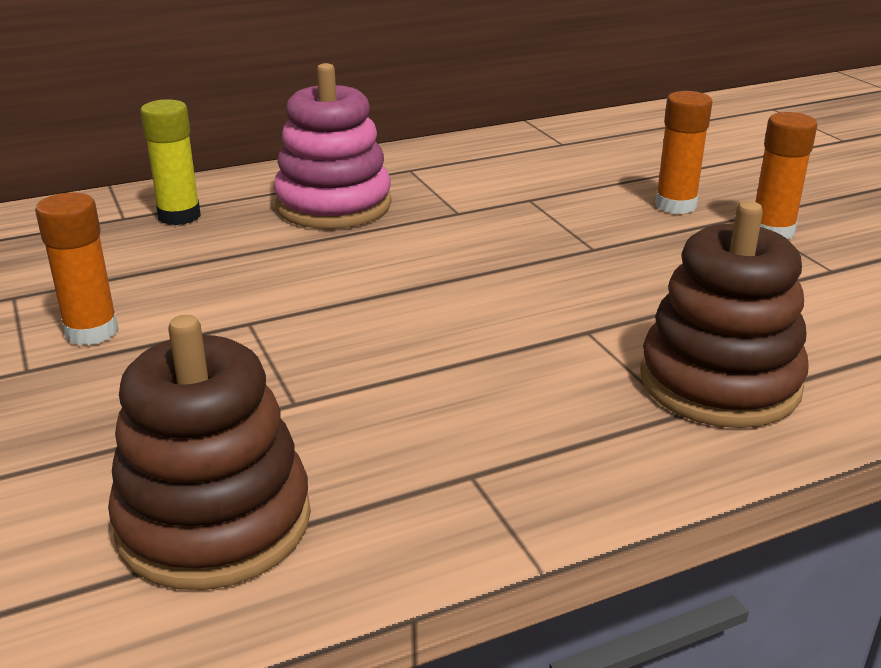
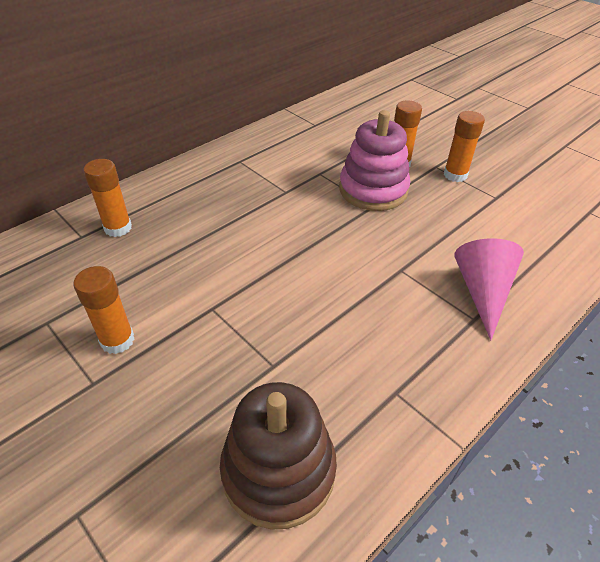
camera: 20 degrees left, 15 degrees up
yellow glue stick [140,99,201,225] -> orange glue stick [83,159,132,237]
pink stacking toy [273,63,392,229] -> pink stacking toy moved to [339,110,410,211]
brown stacking toy [640,201,809,428] -> pink cone [454,238,524,340]

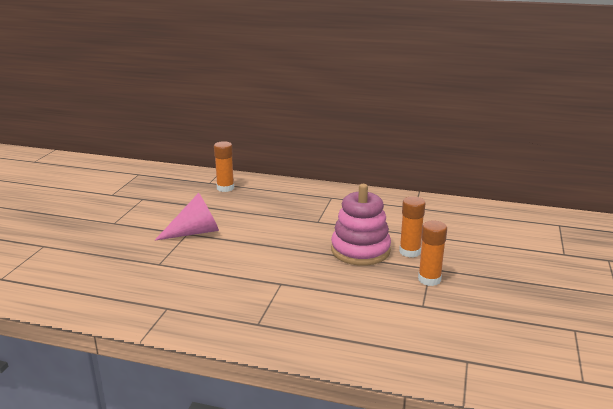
camera: 60 degrees right, 20 degrees down
orange glue stick [73,266,134,354] -> none
brown stacking toy [220,382,337,530] -> none
pink cone [454,238,524,340] -> pink cone moved to [155,193,219,241]

